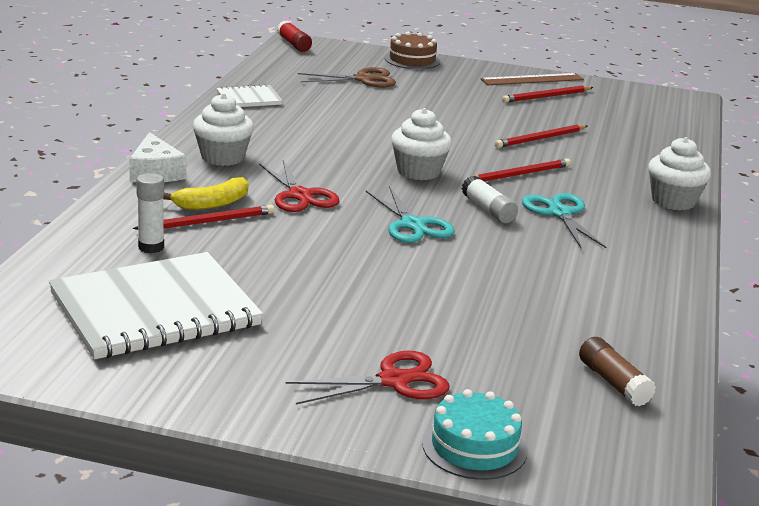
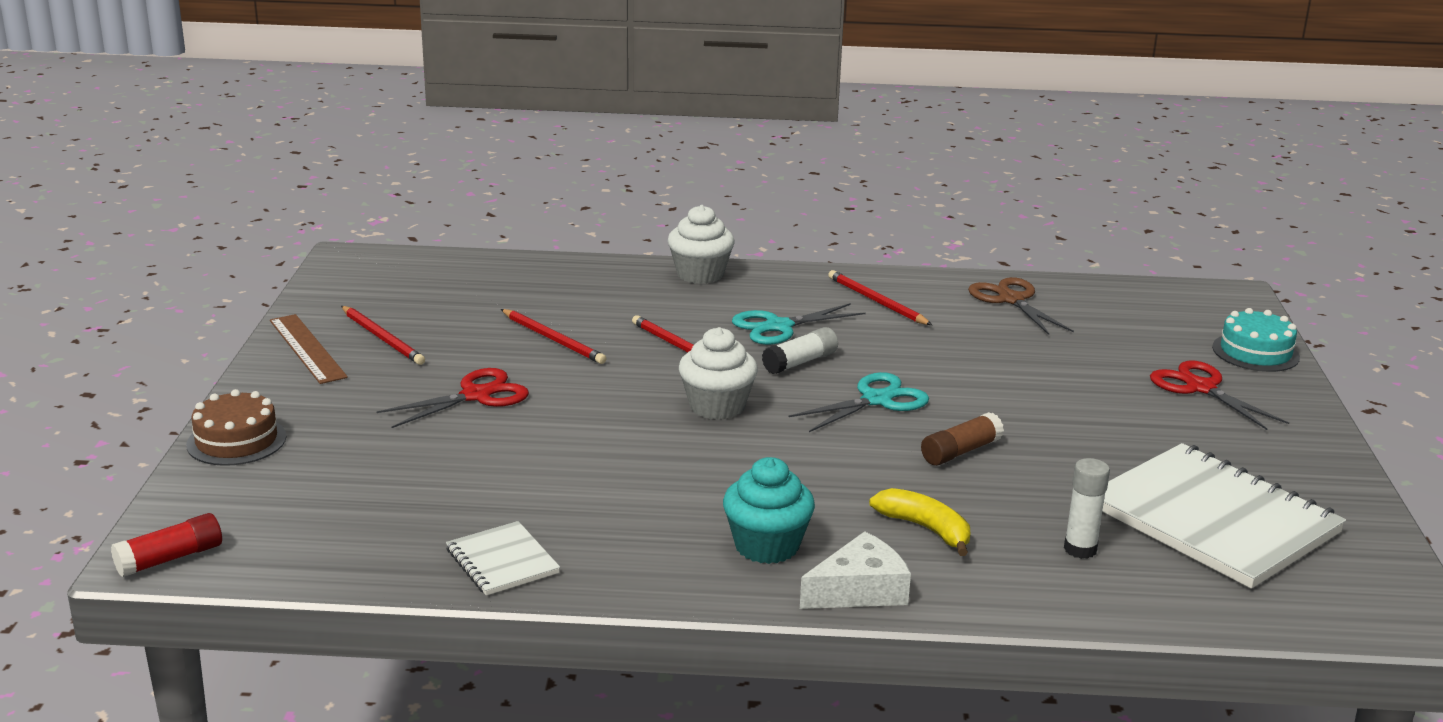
camera: 100 degrees left, 0 degrees up
red pencil [132,205,274,230] -> red pencil moved to [828,270,932,325]
white cupcake [193,93,254,166] -> turquoise cupcake [723,457,815,564]
red scissors [259,160,339,212] -> red scissors moved to [377,368,529,428]
brown scissors [298,67,396,87] -> brown scissors moved to [968,277,1074,335]
brown glue stick [579,337,656,407] -> brown glue stick moved to [921,412,1004,466]

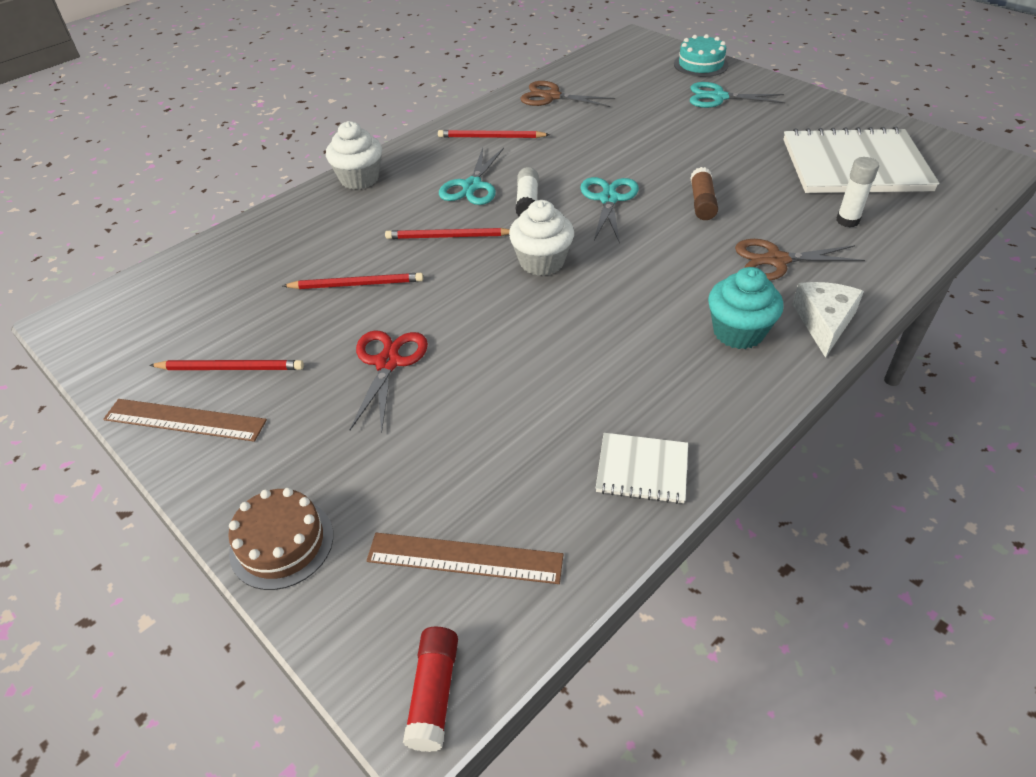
camera: 45 degrees left, 20 degrees up
yellow banana [869,488,970,556] -> brown scissors [735,239,865,281]
red scissors [1150,360,1289,430] -> turquoise scissors [690,82,786,108]
none -> brown ruler [366,533,563,584]

